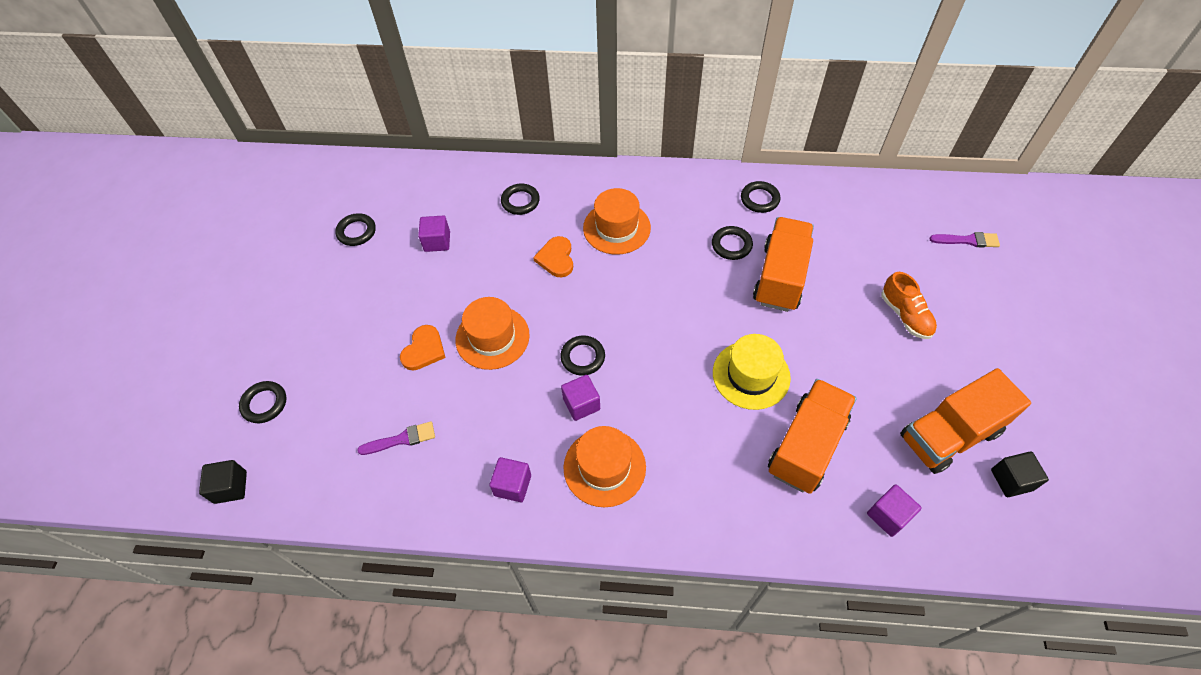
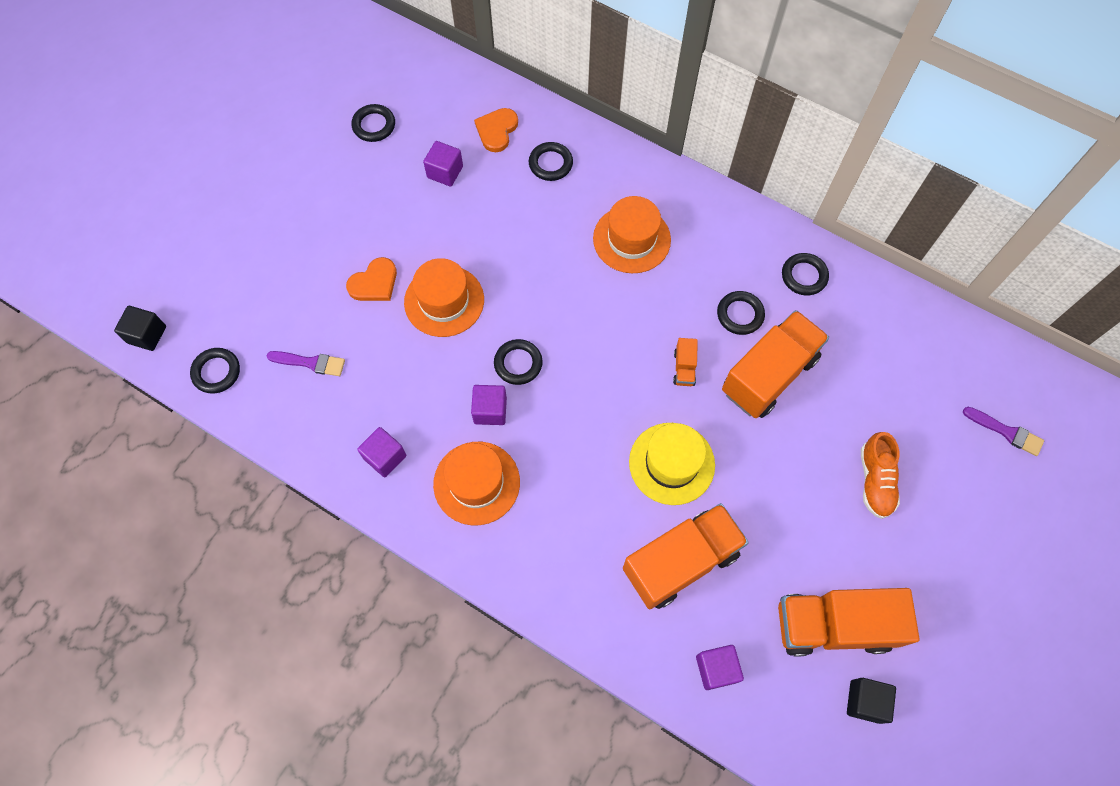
camera: 25 degrees right, 10 degrees up
black ring [239,381,286,423] -> black ring moved to [190,348,240,394]
orange heart [533,236,573,277] -> orange heart moved to [474,108,518,152]
none -> orange truck [673,338,698,386]

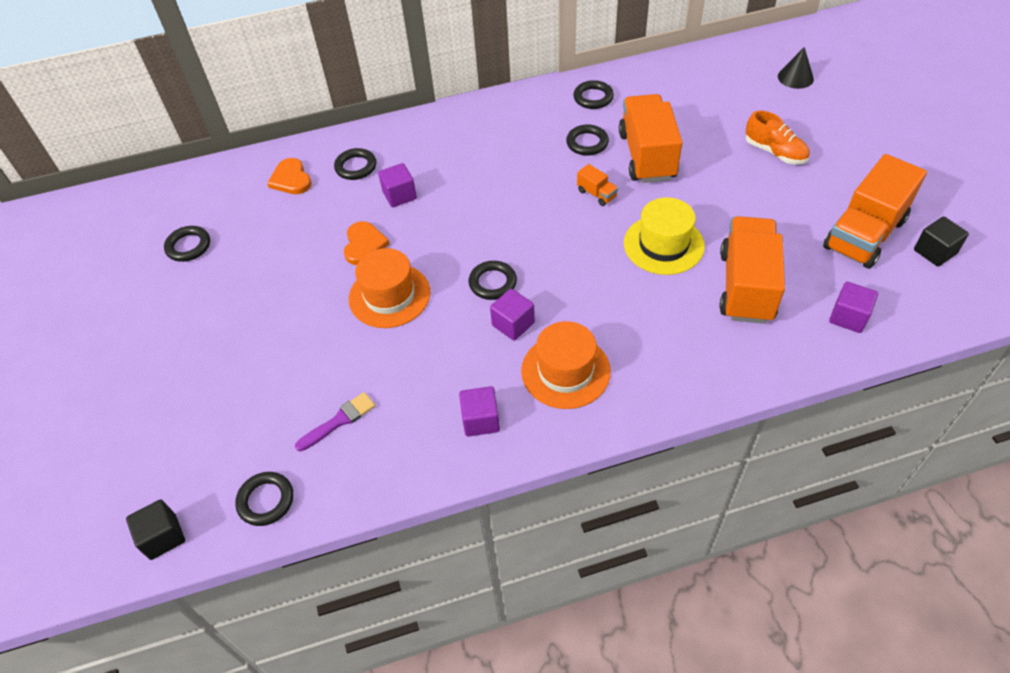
camera: 45 degrees left, 15 degrees down
orange heart [346,257,397,301] -> orange heart moved to [344,221,390,265]
purple cube [423,141,463,186] -> purple cube moved to [378,163,417,207]
orange hat [593,196,671,273] -> none
purple brush [963,407,1044,456] -> black cone [778,47,814,89]

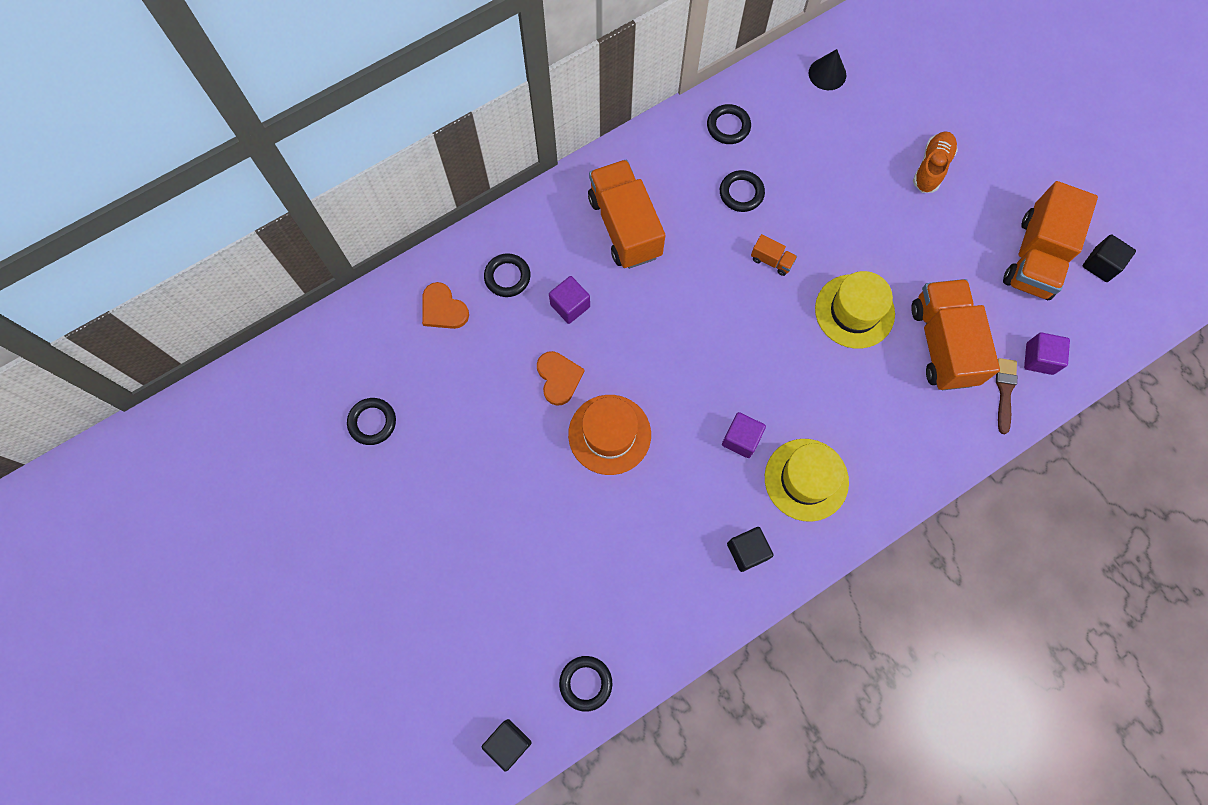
camera: 20 degrees left, 20 degrees up
purple brush [295,392,375,451] -> none
purple cube [459,386,500,437] -> black cube [727,527,774,572]
black ring [469,261,517,300] -> none
orange hat [521,321,611,409] -> yellow hat [765,439,849,522]
orange truck [619,94,683,183] -> orange truck moved to [588,159,665,269]
orange shoe [746,111,810,164] -> orange shoe turned 90 degrees counterclockwise [913,131,958,193]
black cone [778,47,814,89] -> black cone moved to [809,49,846,90]
none -> brown brush [996,358,1017,434]

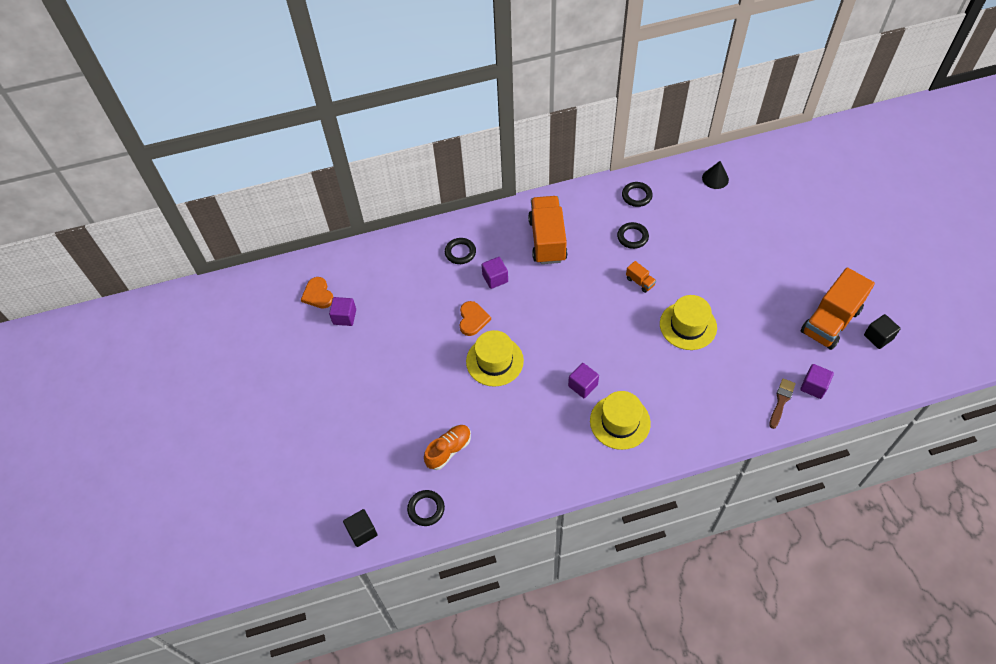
camera: 20 degrees right, 15 degrees down
black ring [347,398,396,445] -> purple cube [329,297,356,326]
orange heart [422,282,469,329] -> orange heart moved to [301,277,333,309]
orange hat [568,395,651,475] -> yellow hat [466,330,524,387]
black cube [727,527,774,572] -> none
orange truck [911,279,1000,390] -> none
orange shoe [913,131,958,193] -> orange shoe moved to [424,425,471,470]

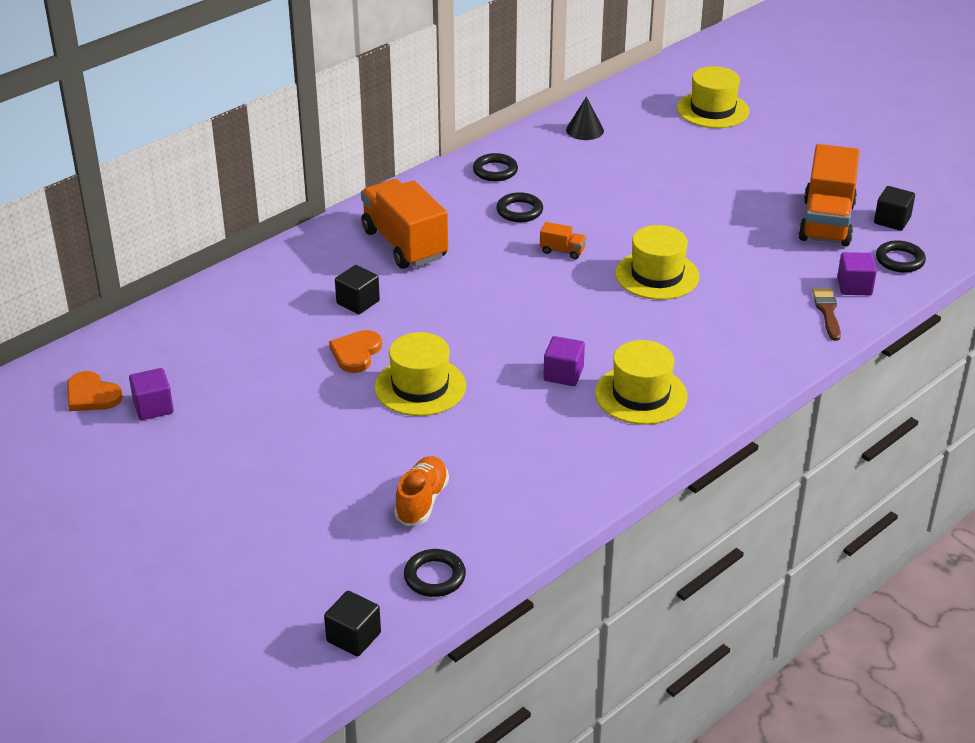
camera: 30 degrees left, 20 degrees down
black ring [445,238,476,264] -> black ring moved to [876,240,926,273]
orange heart [460,301,491,336] -> orange heart turned 135 degrees counterclockwise [329,330,382,373]
purple cube [481,257,508,289] -> black cube [335,265,380,314]
none -> yellow hat [677,66,749,128]

